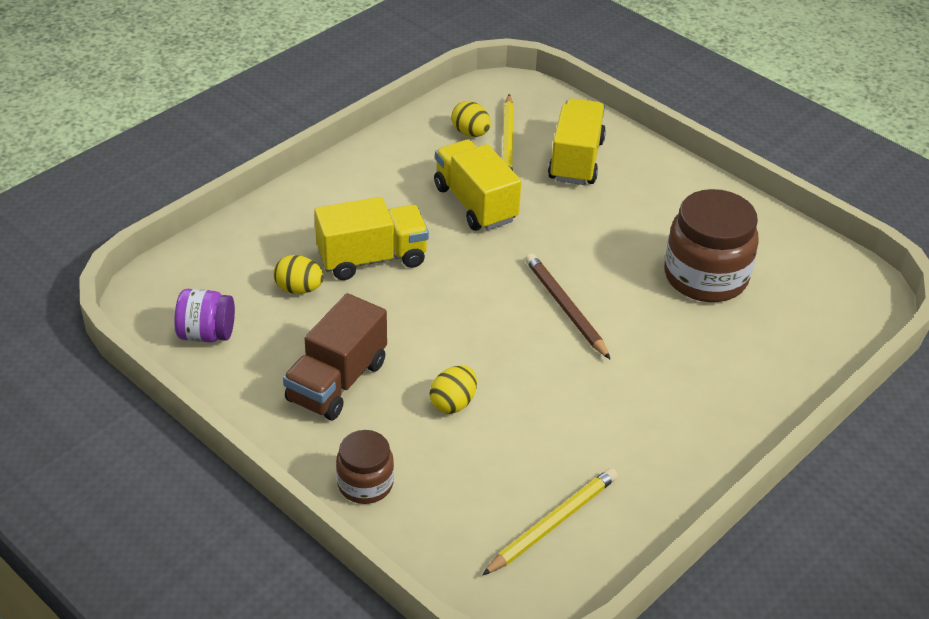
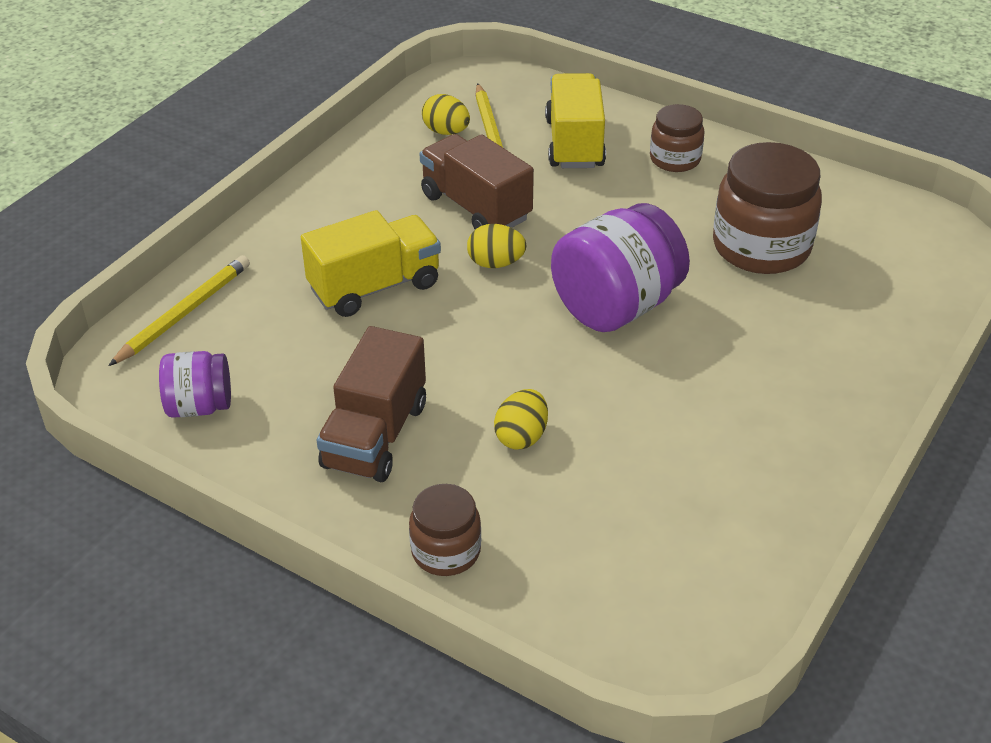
camera: 10 degrees left, 0 degrees up
yellow egg [273,255,324,294] -> yellow egg moved to [467,224,527,268]
yellow truck [434,139,521,231] -> brown truck [420,134,534,229]
yellow pencil [482,468,618,576] -> yellow pencil moved to [108,255,250,366]
brown pencil [525,253,611,360] -> purple jar [551,203,690,332]
none -> brown jar [650,104,705,172]

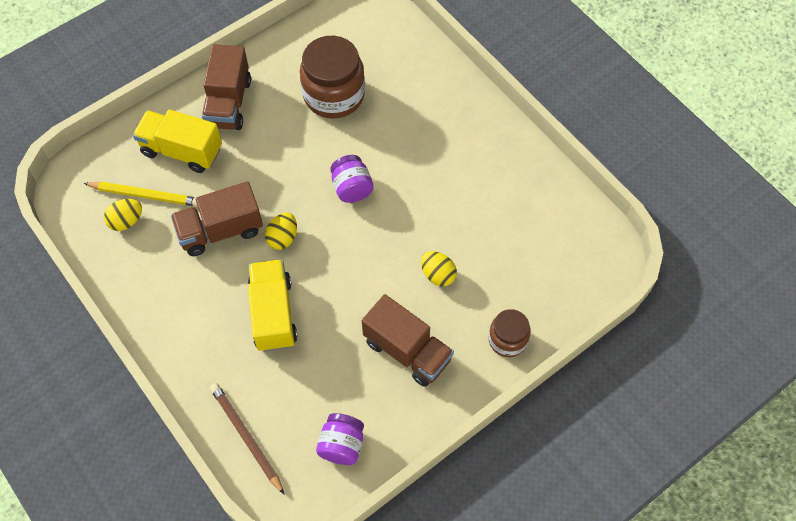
camera: 70 degrees left, 20 degrees up
yellow pencil [108,255,250,366] -> brown pencil [210,383,285,495]
purple jar [551,203,690,332] -> purple jar [330,155,374,203], size x0.56
brown jar [650,104,705,172] -> brown truck [202,44,251,130]

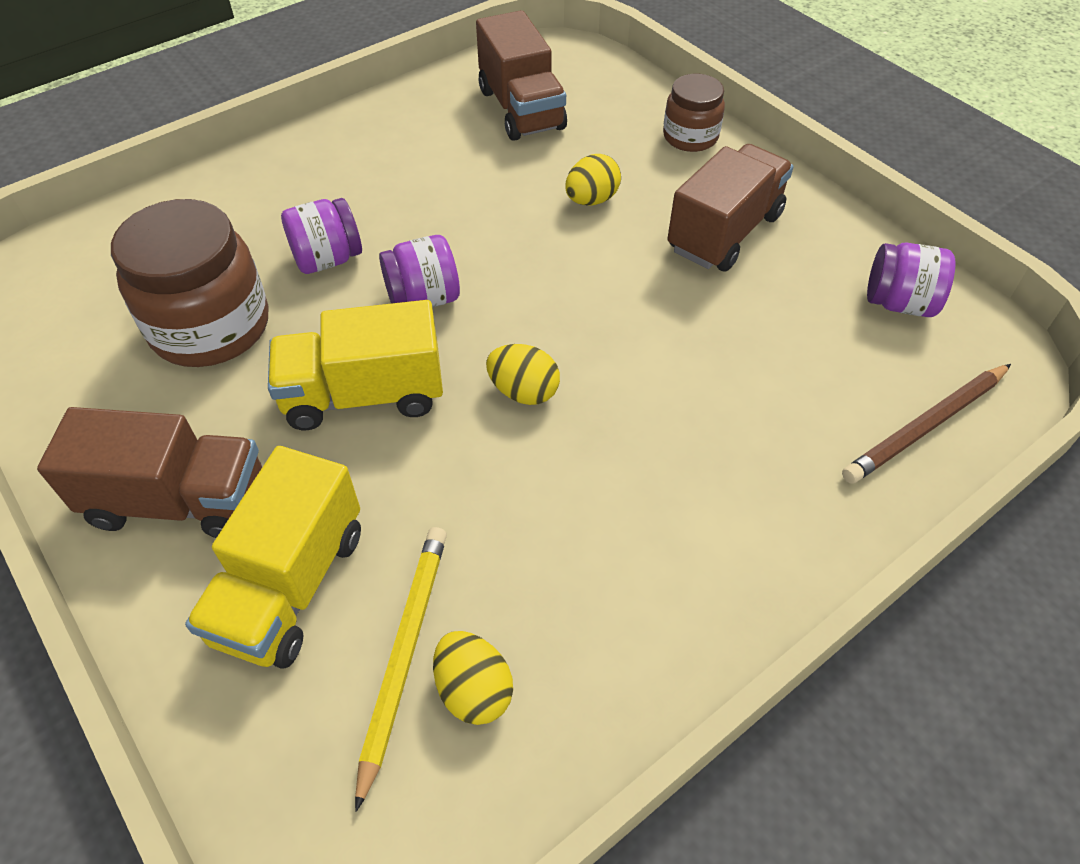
camera: 90 degrees left, 10 degrees down
brown truck [171,181,263,256] -> brown truck moved to [476,10,567,141]
yellow truck [248,259,297,352] -> yellow truck moved to [268,300,443,430]
none -> purple jar [281,198,362,274]

